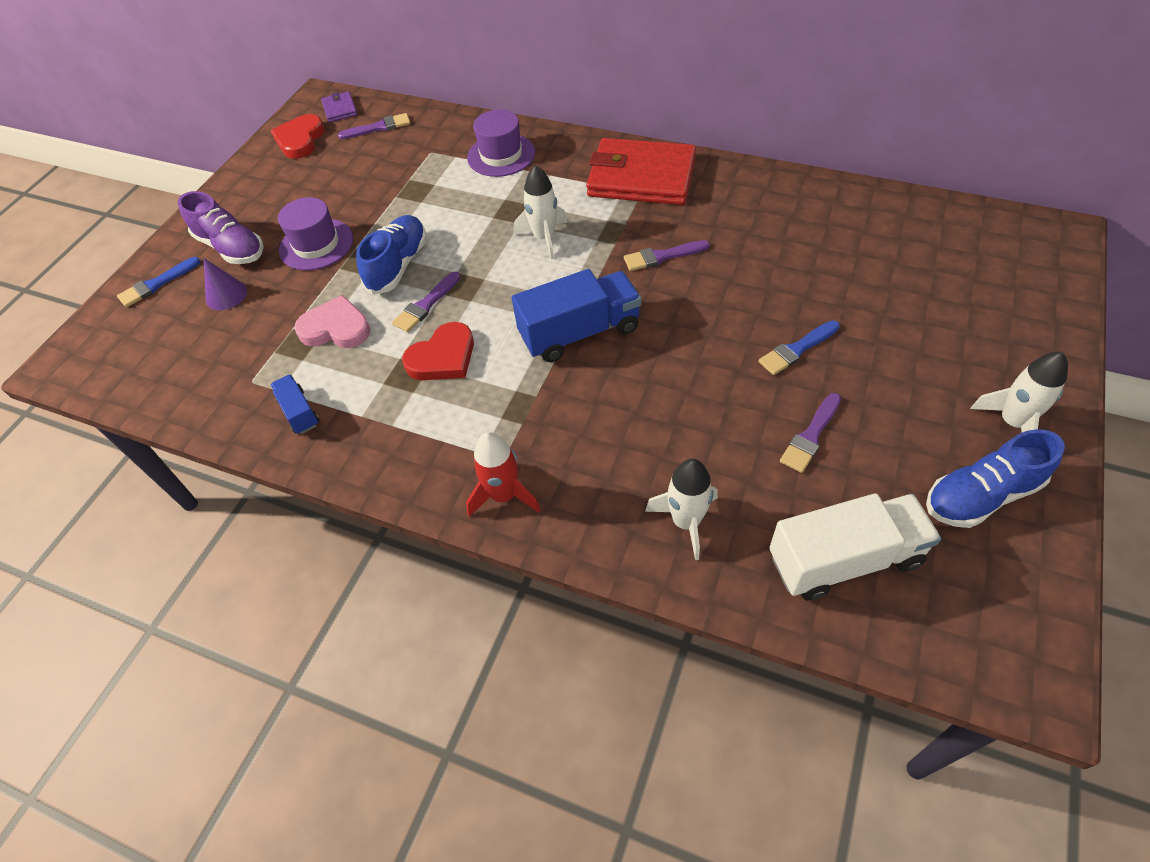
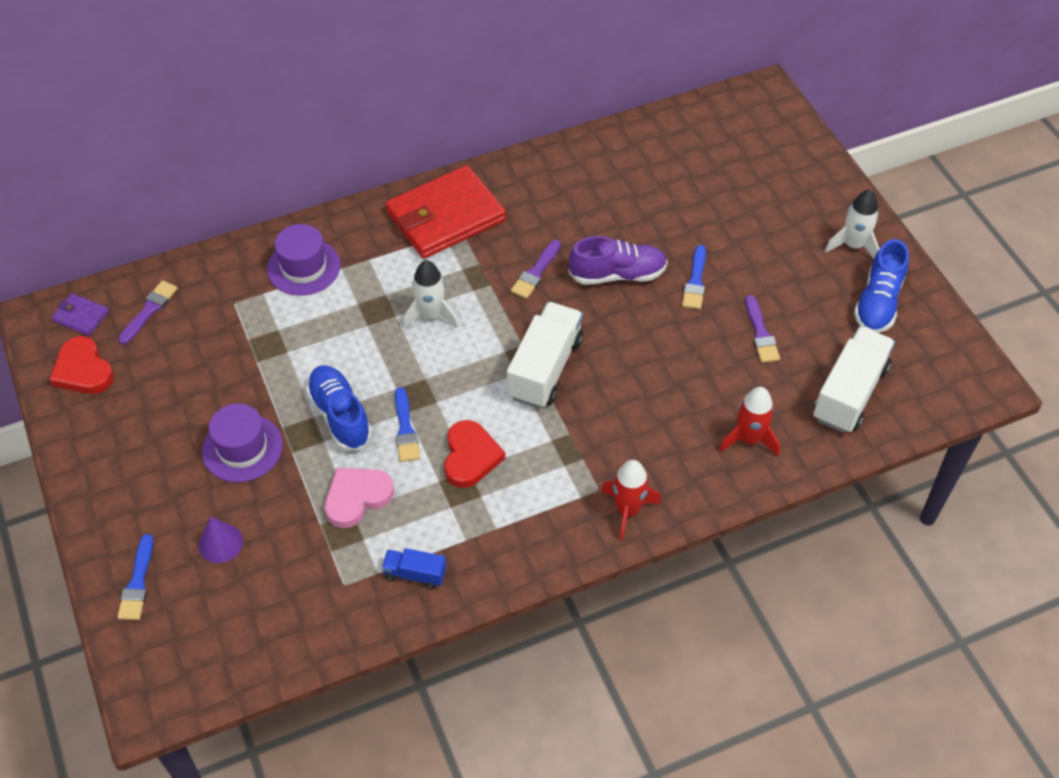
camera: 50 degrees left, 0 degrees up
purple shoe [178,191,264,264] -> purple shoe moved to [569,236,667,285]
purple brush [392,272,460,332] -> blue brush [395,387,420,462]
blue truck [512,269,641,362] -> white truck [507,302,583,409]
white rocket [645,459,718,560] -> red rocket [719,387,780,457]

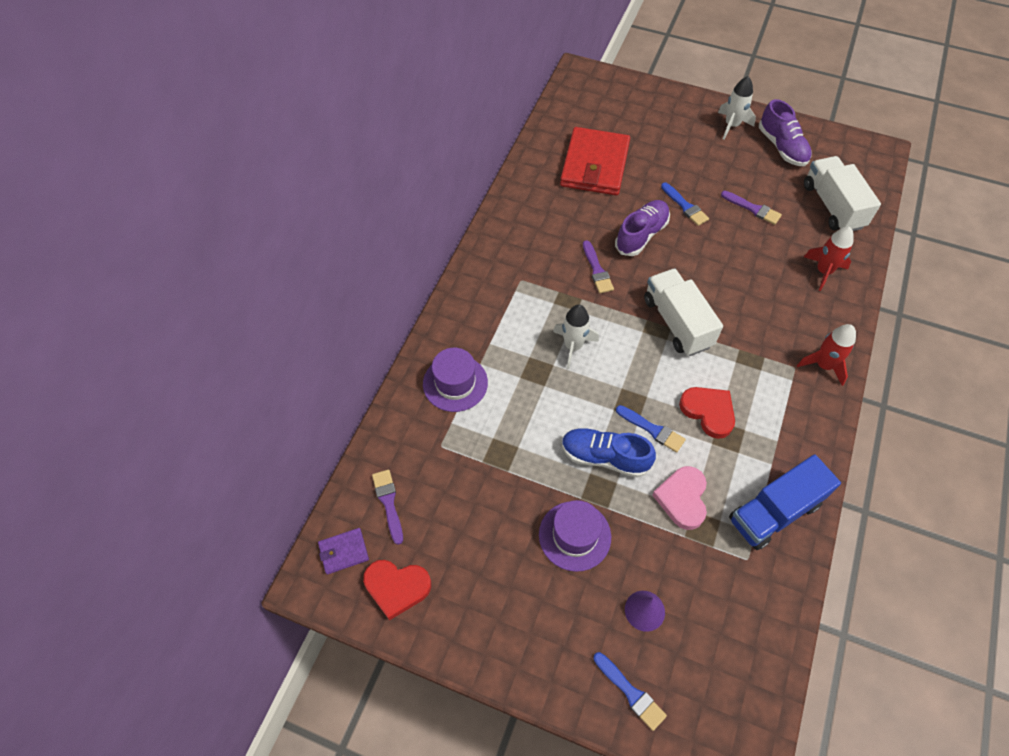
camera: 45 degrees left, 5 degrees up
blue truck [382,548,446,589] -> blue truck [729,454,841,550], size x1.96
red wallet [385,165,506,259] -> red wallet moved to [560,127,630,195]
blue shoe [854,239,909,333] -> purple shoe [759,99,812,166]

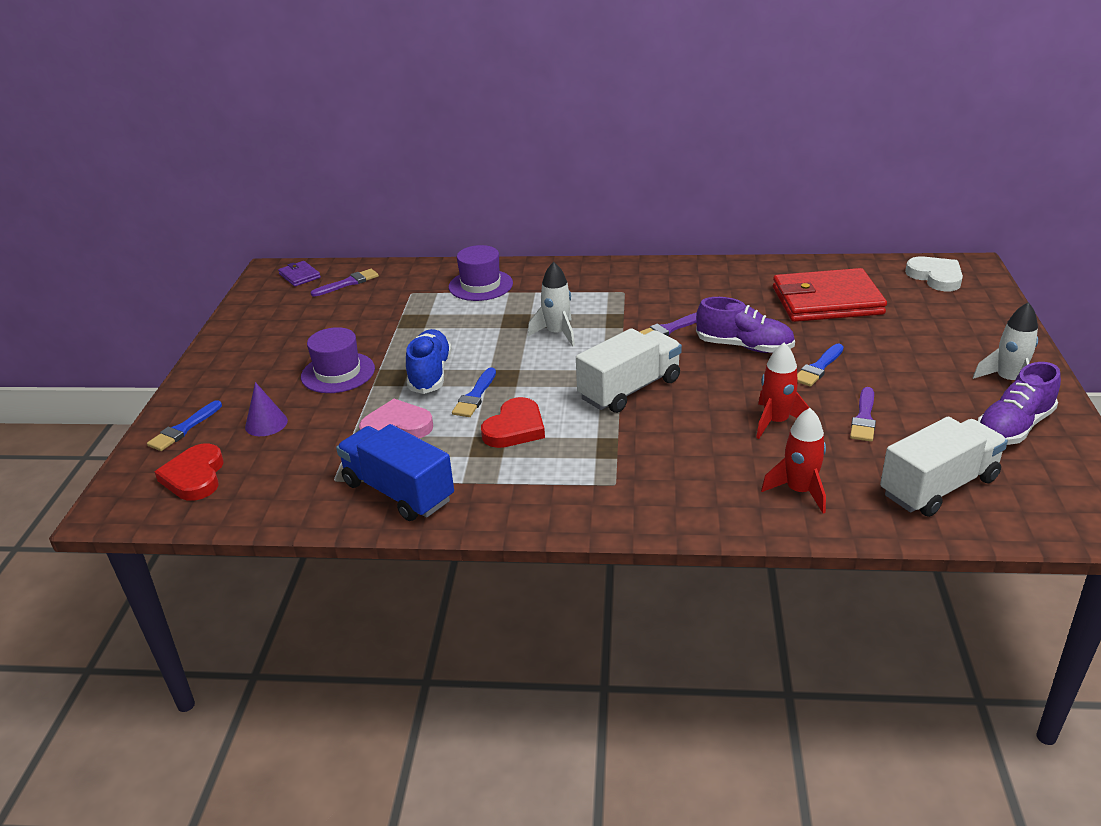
camera: 75 degrees right, 25 degrees down
red heart [363,560,431,620] -> red heart moved to [155,444,224,501]
red rocket [797,324,856,386] -> red rocket moved to [756,343,810,439]
none -> white heart [905,257,963,291]

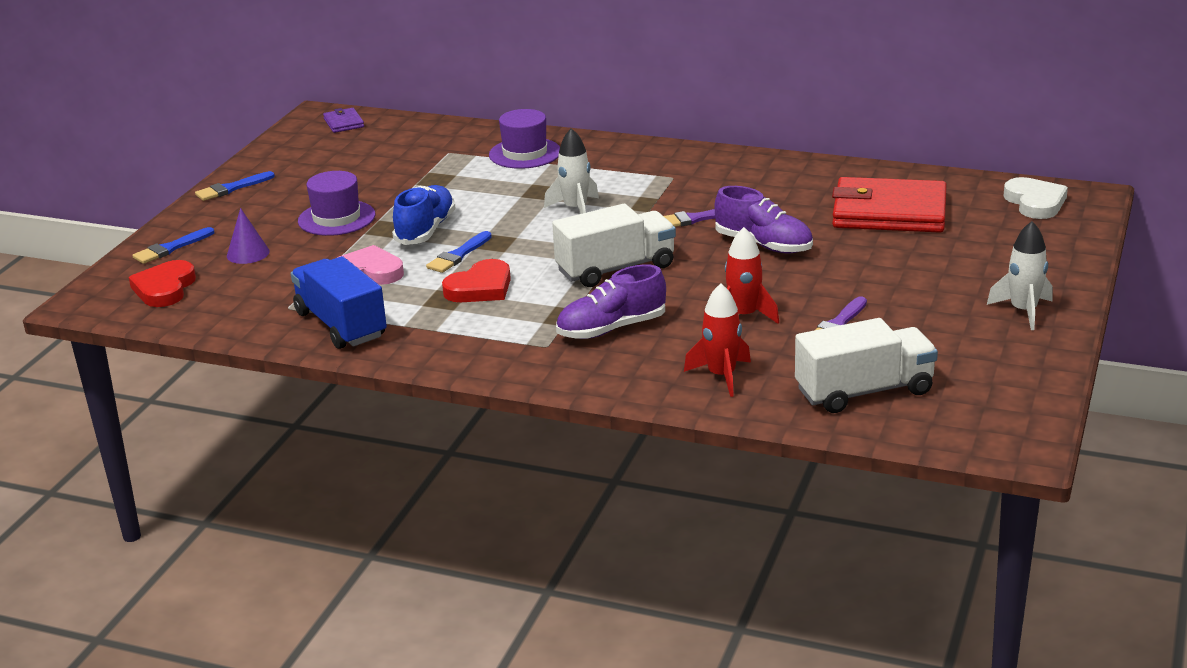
camera: 15 degrees right, 5 degrees down
purple brush [310,269,379,297] -> none
blue brush [797,344,844,387] -> blue brush moved to [195,171,275,201]
purple shoe [978,362,1061,445] -> purple shoe moved to [556,264,666,339]

